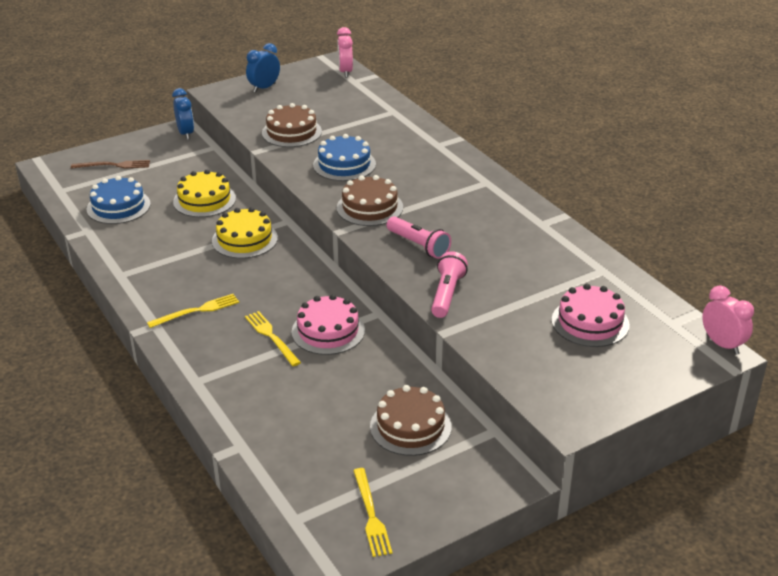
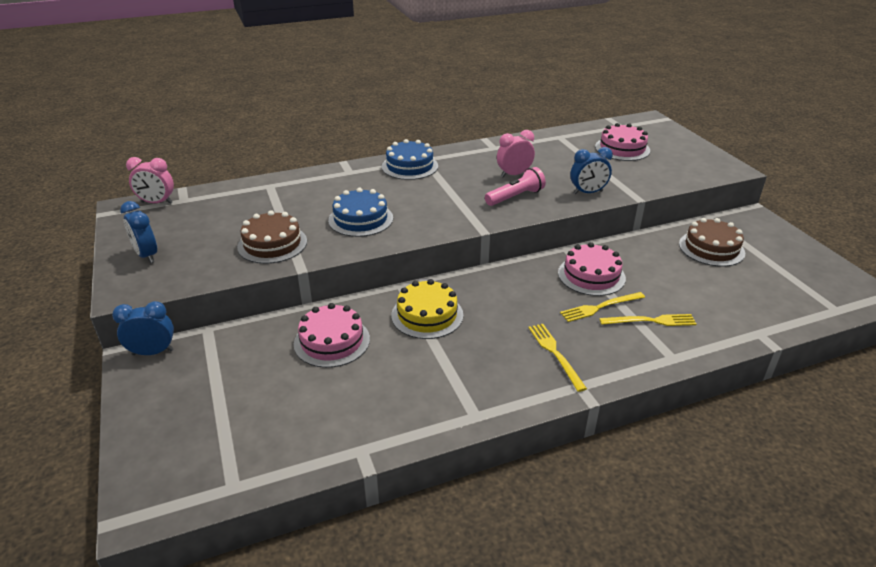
camera: 80 degrees left, 0 degrees up
brown fork [71,160,150,169] -> none
blue cake [87,176,151,224] -> blue cake moved to [382,139,438,180]
yellow cake [173,170,236,217] -> pink cake [294,303,370,368]
brown cake [337,175,403,226] -> none
yellow fork [353,468,392,557] -> yellow fork moved to [599,314,697,326]
pink flashlight [431,251,468,318] -> blue clock [570,147,613,195]
pink clock [702,285,754,355] -> pink clock moved to [497,130,535,177]

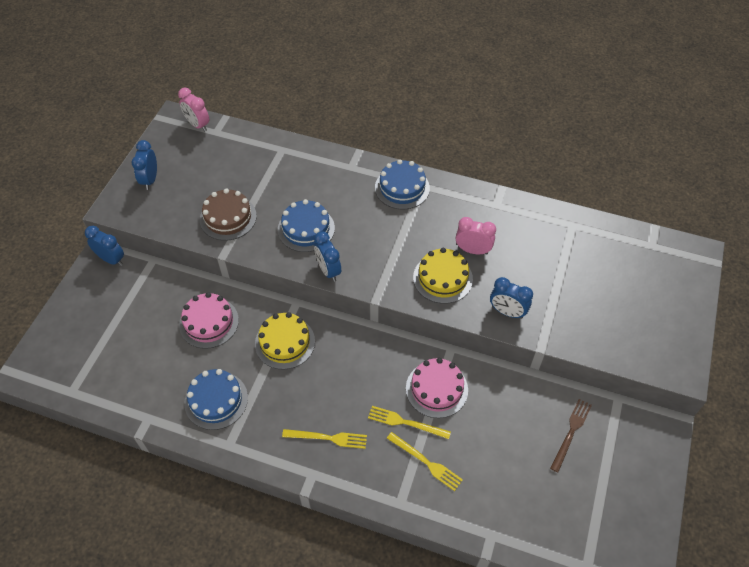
camera: 40 degrees right, 20 degrees up
pink flashlight [485,167,546,206] -> yellow cake [413,248,473,304]
yellow fork [528,324,587,392] -> yellow fork turned 75 degrees clockwise [282,429,367,449]
pink cake [595,123,650,161] -> none
brown cake [679,218,745,267] -> brown fork [550,399,592,472]
none -> blue cake [184,369,248,430]
none -> blue clock [314,231,341,282]

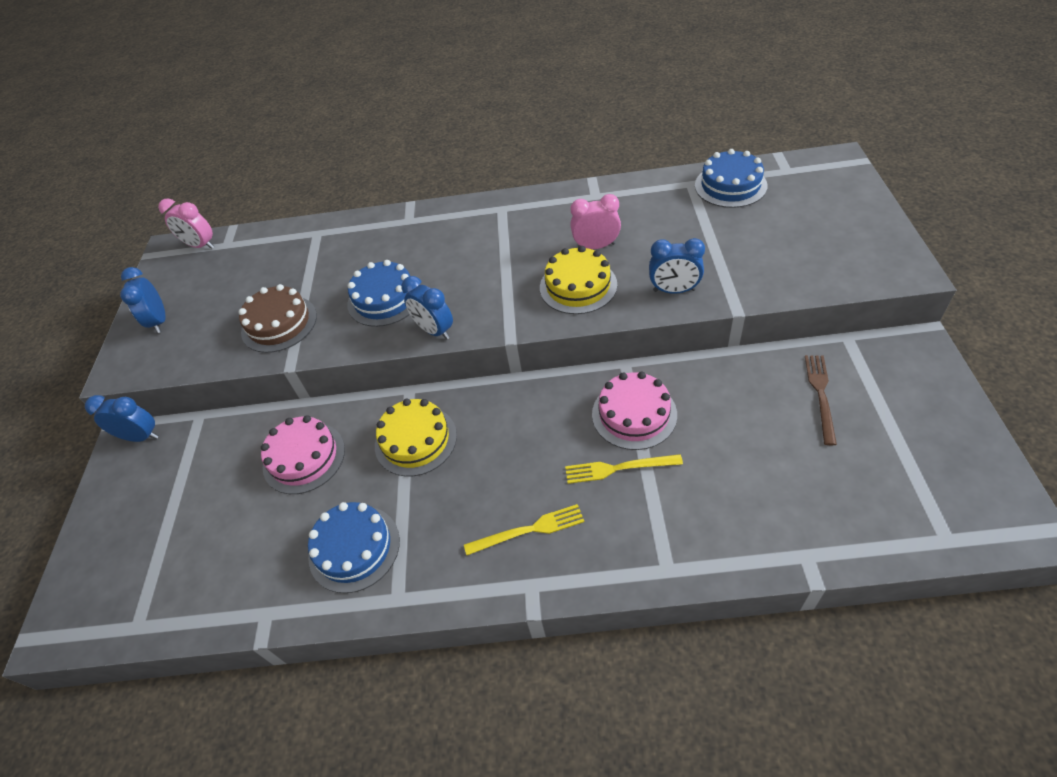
camera: 15 degrees left, 5 degrees down
blue cake [375,159,430,209] -> blue cake moved to [695,149,767,208]
yellow fork [387,432,463,491] -> none

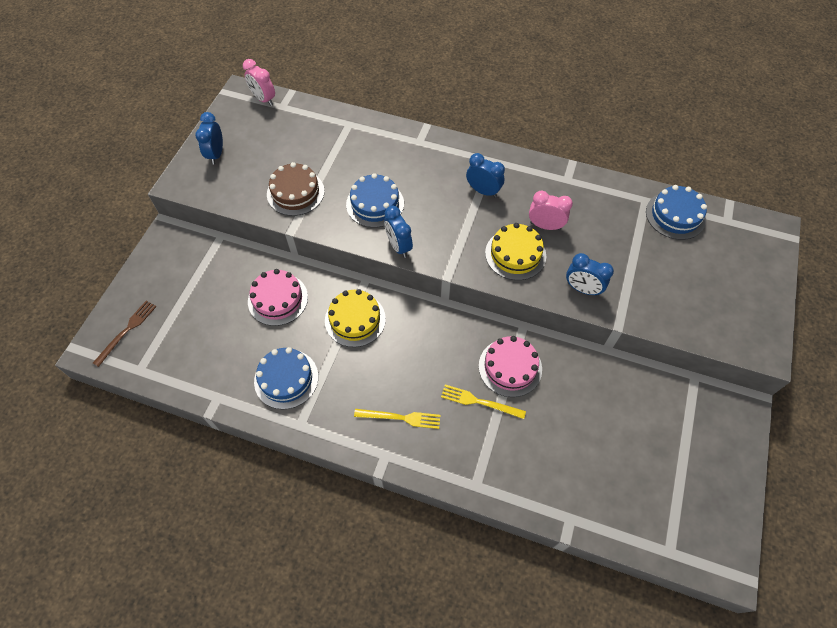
camera: 15 degrees right, 10 degrees up
blue clock [85,395,159,442] -> blue clock moved to [466,153,505,197]
brown fork [805,355,837,445] -> brown fork moved to [93,301,157,367]

